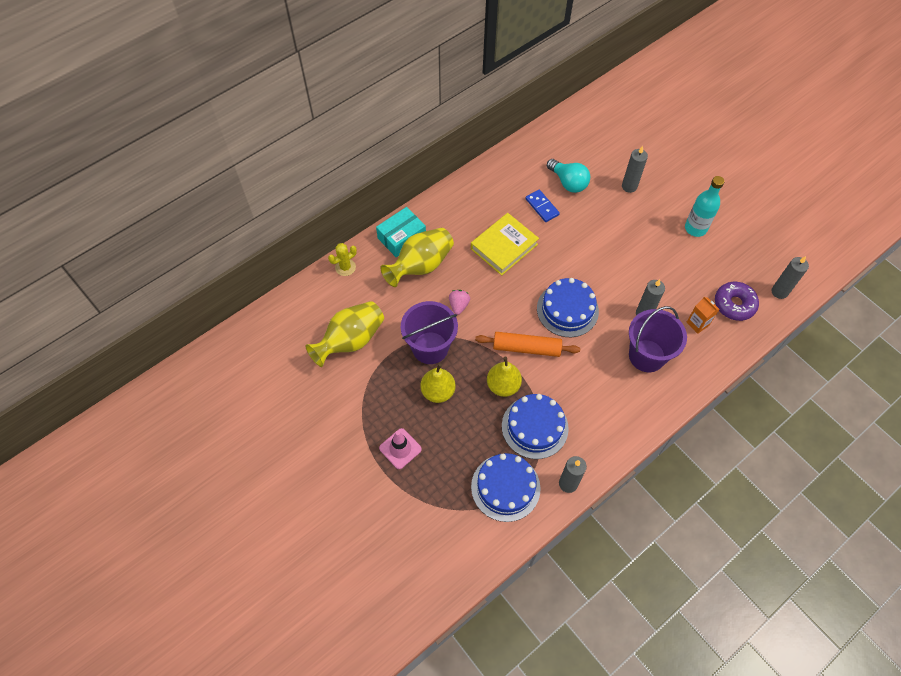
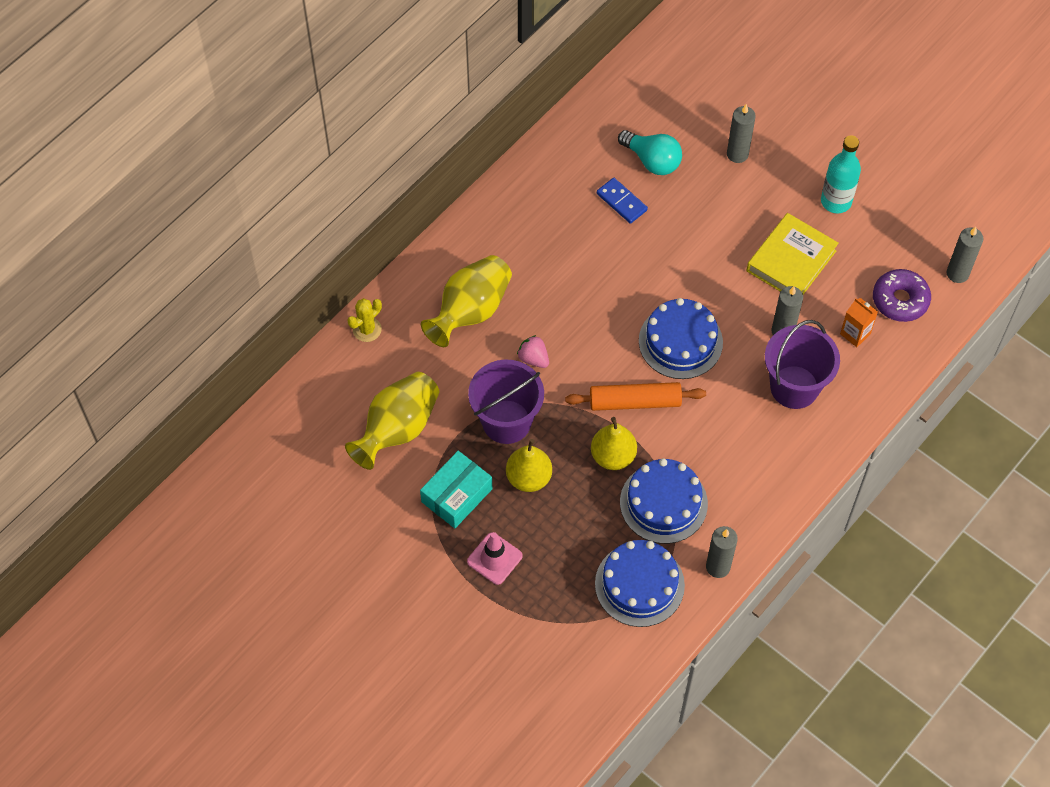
camera: 10 degrees left, 0 degrees up
turquoise box [376,207,426,257] -> turquoise box moved to [420,451,492,528]
pink strawberry [449,290,470,315] -> pink strawberry turned 45 degrees counterclockwise [517,335,549,368]
yellow book [471,213,539,275] -> yellow book moved to [747,213,839,295]

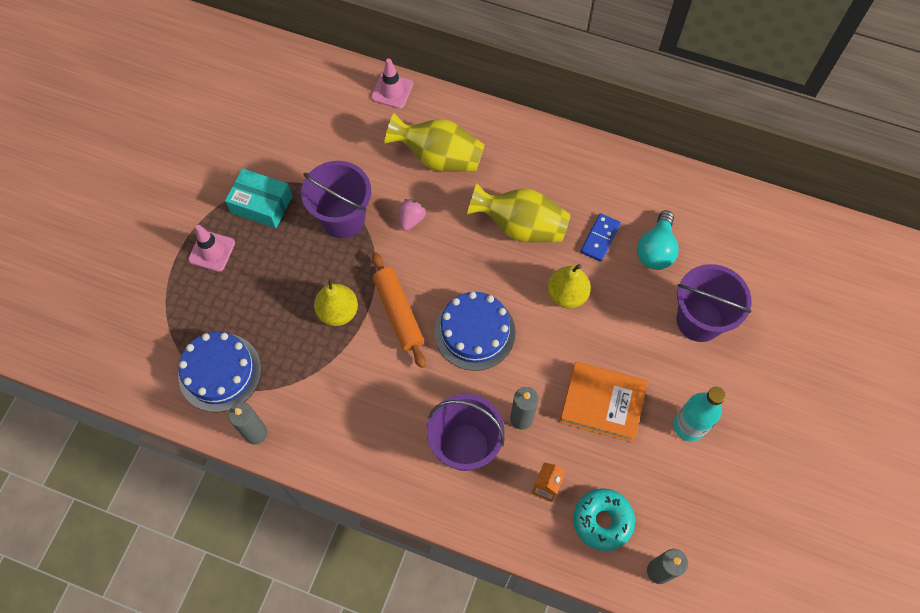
camera: 70 degrees right, 5 degrees up
yellow vase [345,372,439,470] -> yellow vase moved to [467,183,570,243]
yellow cactus [347,298,382,342] -> pink traffic cone [371,58,413,109]
yellow pear [506,439,552,492] -> yellow pear moved to [547,264,591,309]
blue cake [620,459,708,544] -> none
grey candle [727,104,756,163] -> purple bucket [677,264,751,342]
yellow book [747,213,839,295] -> orange book [560,361,648,443]
purple donut [873,269,931,322] -> turquoise donut [573,488,635,551]

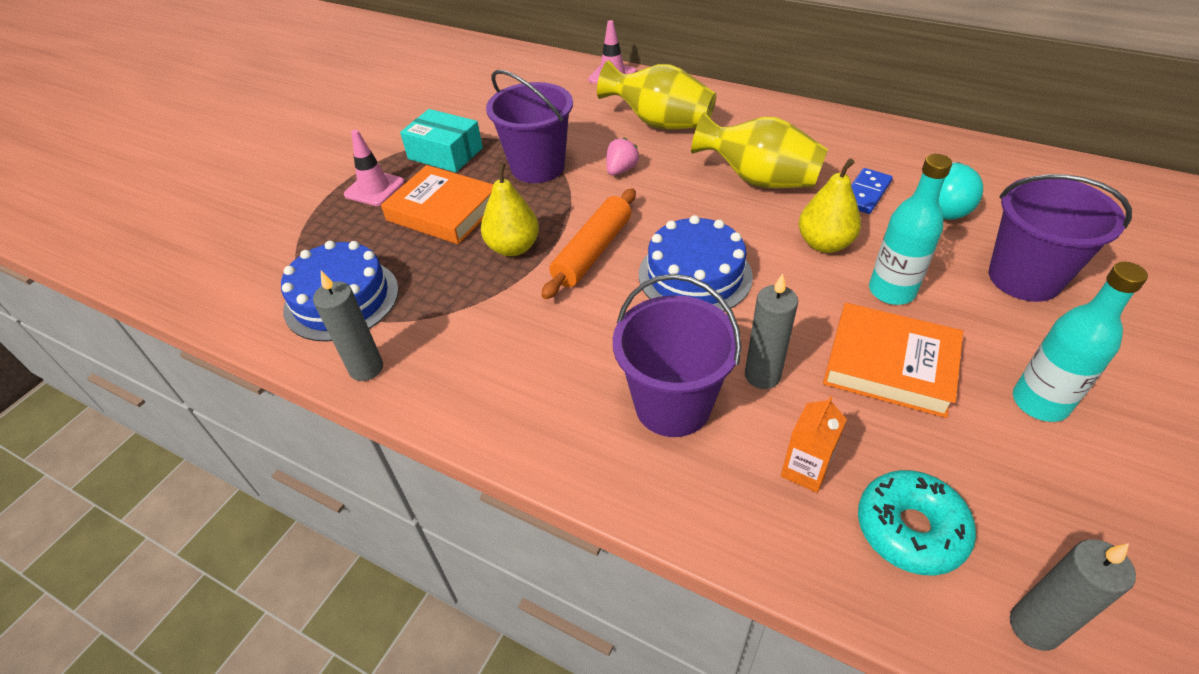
camera: 10 degrees right, 20 degrees down
orange rolling pin [372,252,426,368] -> orange rolling pin turned 45 degrees clockwise [542,189,636,299]
none -> orange book [381,165,493,244]
none -> turquoise bottle [869,154,952,305]

